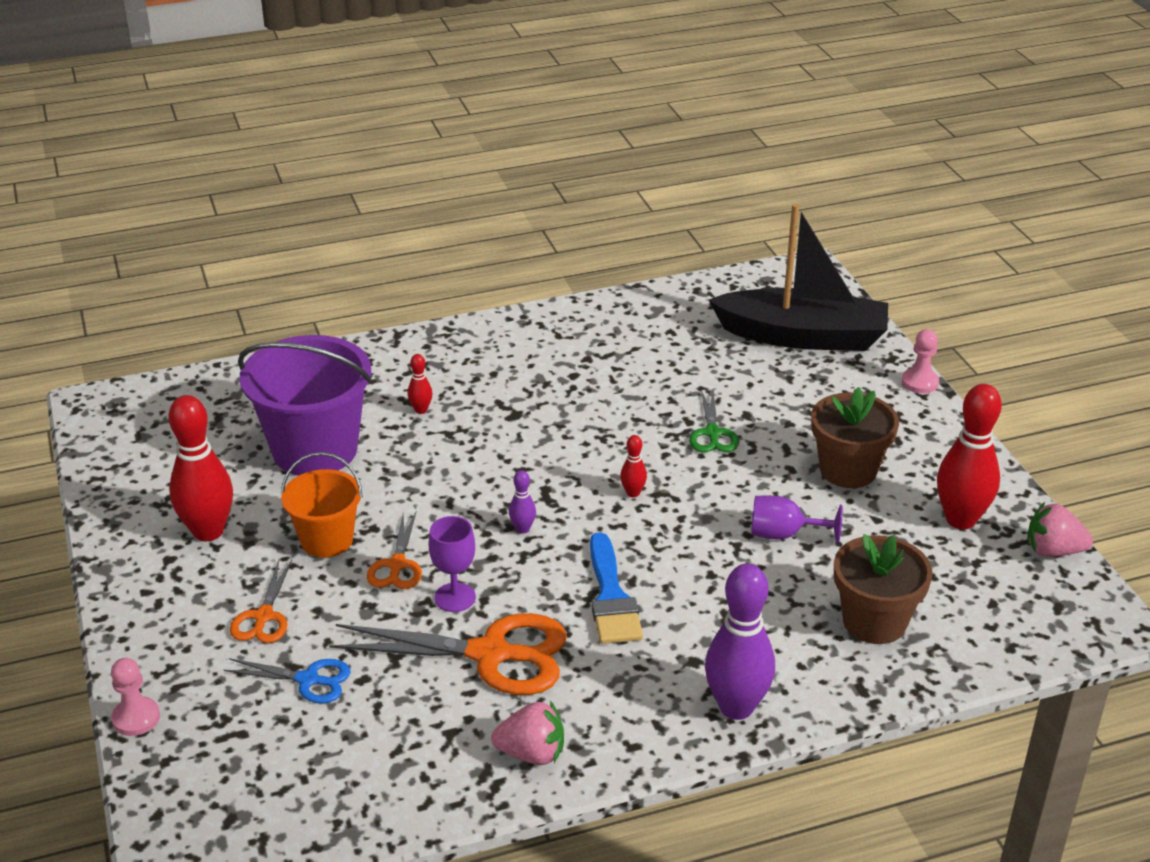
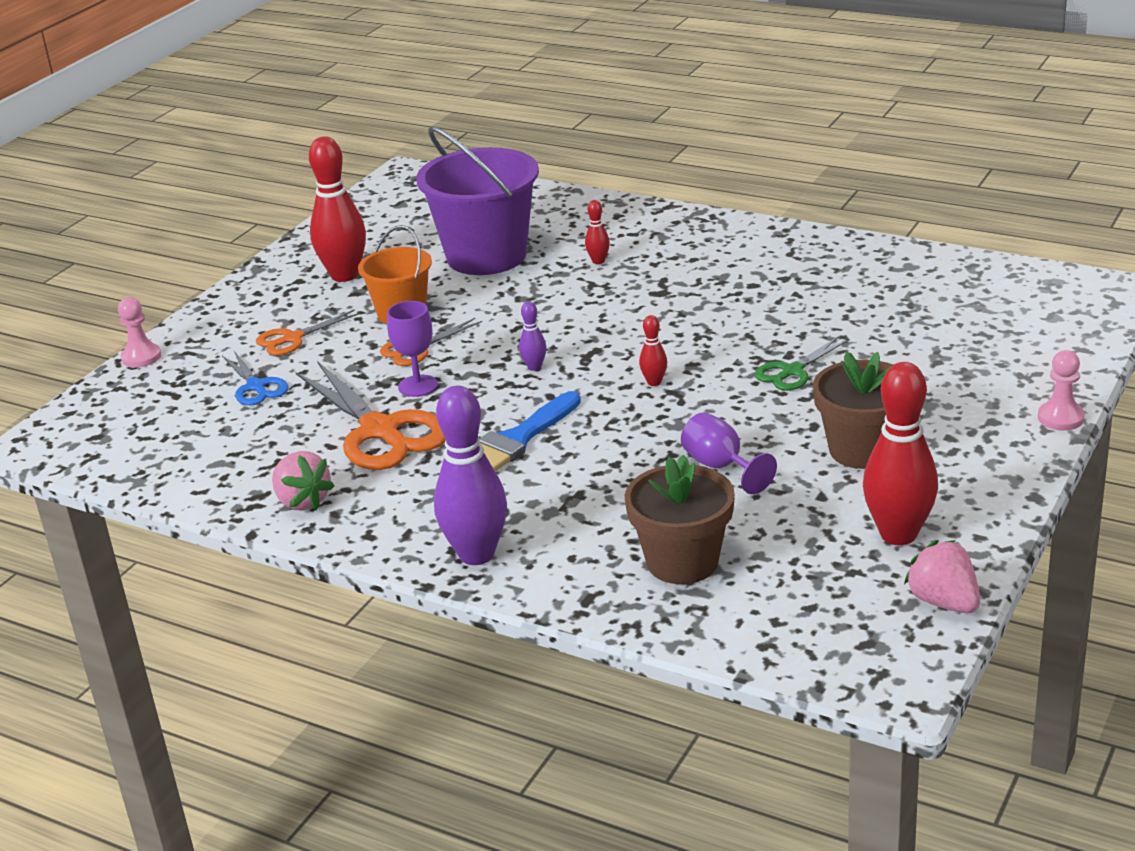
camera: 50 degrees right, 5 degrees down
black boat [709,204,888,351] -> none

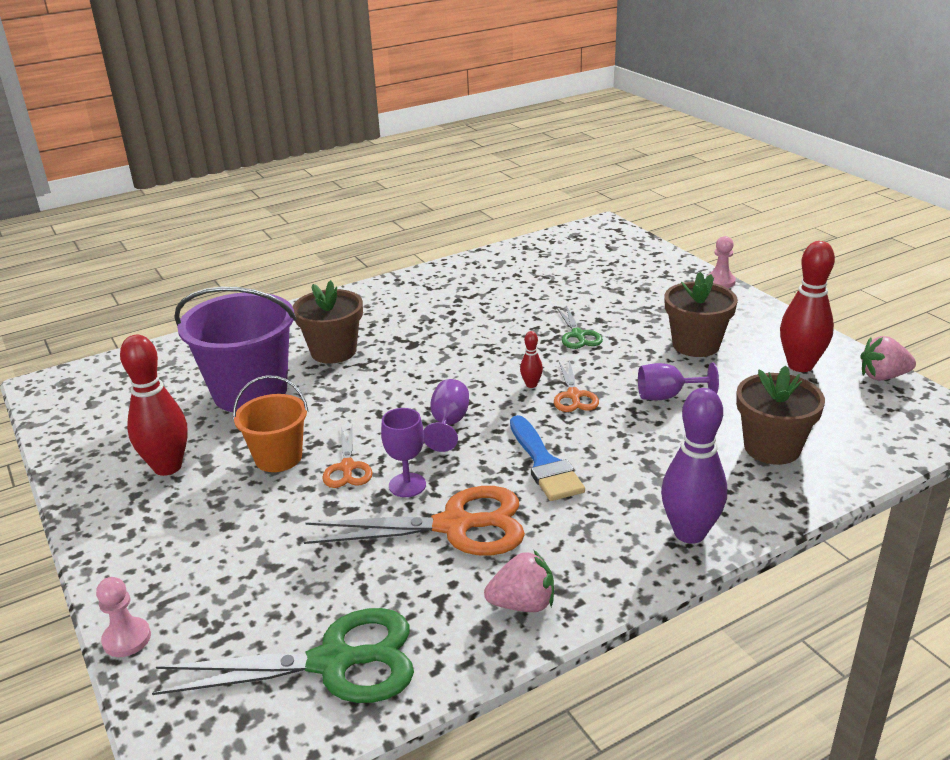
camera: 60 degrees left, 0 degrees up
blue scissors [222,351,288,405] -> none
orange scissors [256,310,360,355] -> orange scissors moved to [554,360,599,412]
purple bowling pin [519,301,546,371] -> purple goblet [424,379,469,452]
red bowling pin [585,200,610,264] -> brown flower pot [293,280,363,364]
none -> green scissors [152,608,414,703]

